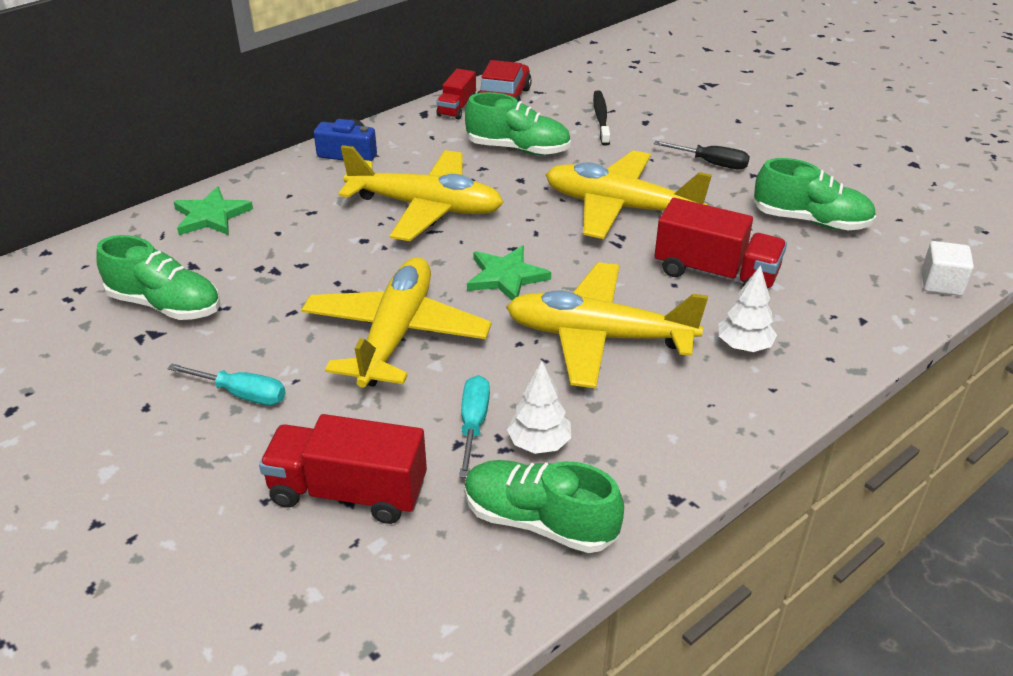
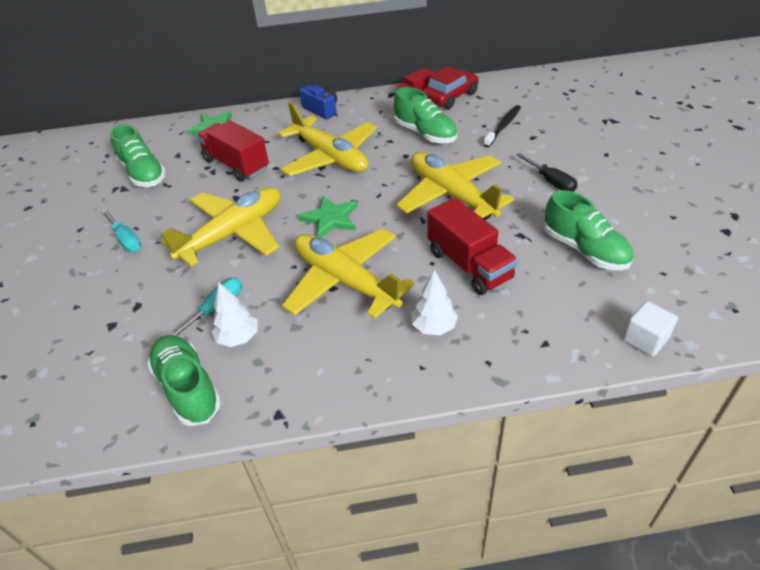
camera: 35 degrees right, 5 degrees up
red truck [259,414,427,524] -> red truck moved to [196,120,269,182]

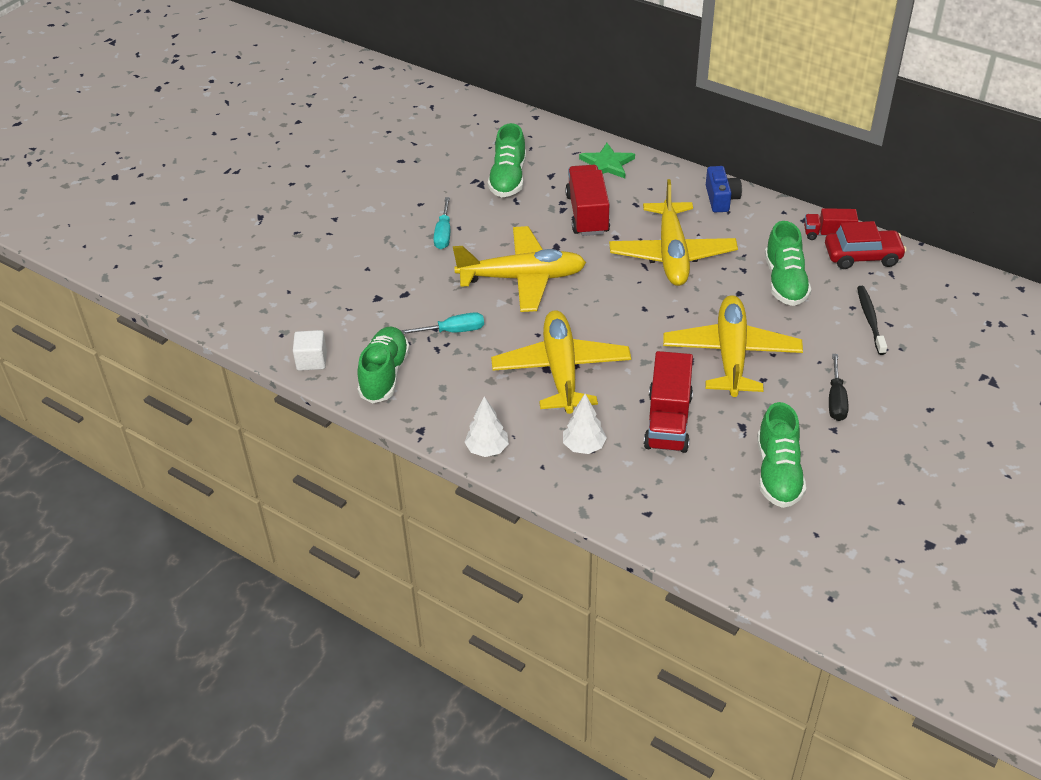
camera: 40 degrees right, 0 degrees up
white tree [212,283,258,347] -> white tree moved to [464,396,509,457]
green star [298,196,358,238] -> none
black toothbrush [484,105,521,147] -> black toothbrush turned 75 degrees counterclockwise [857,286,887,355]
white cube [623,301,678,357] -> white cube moved to [293,330,327,371]

